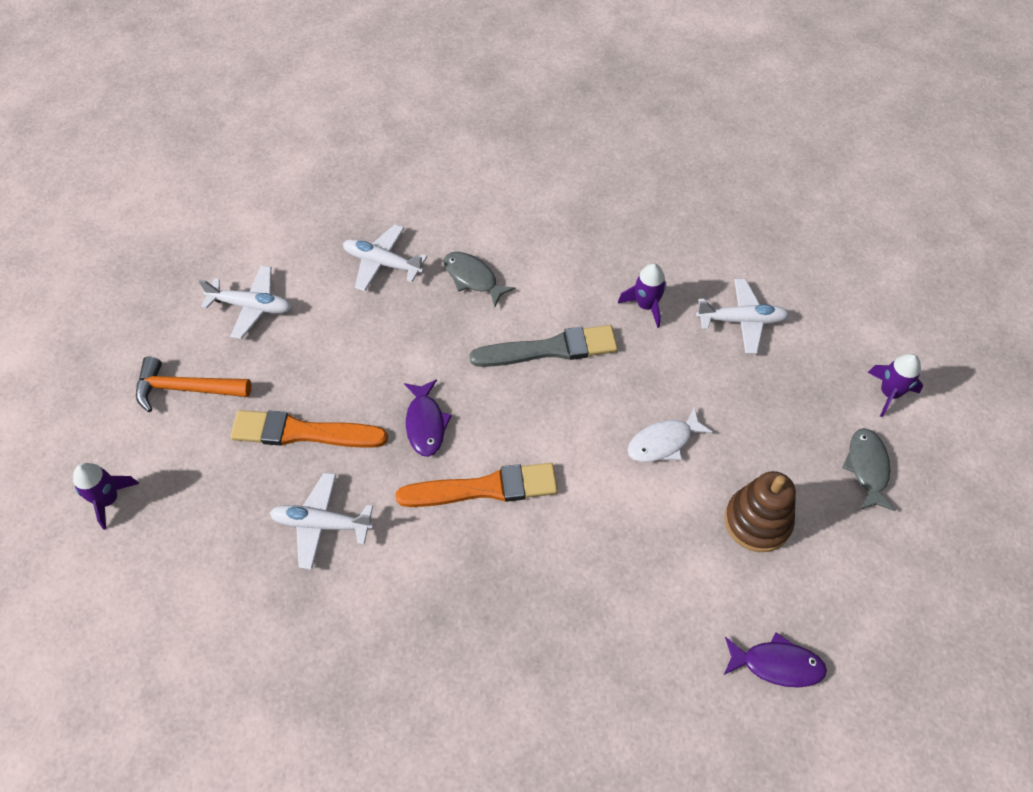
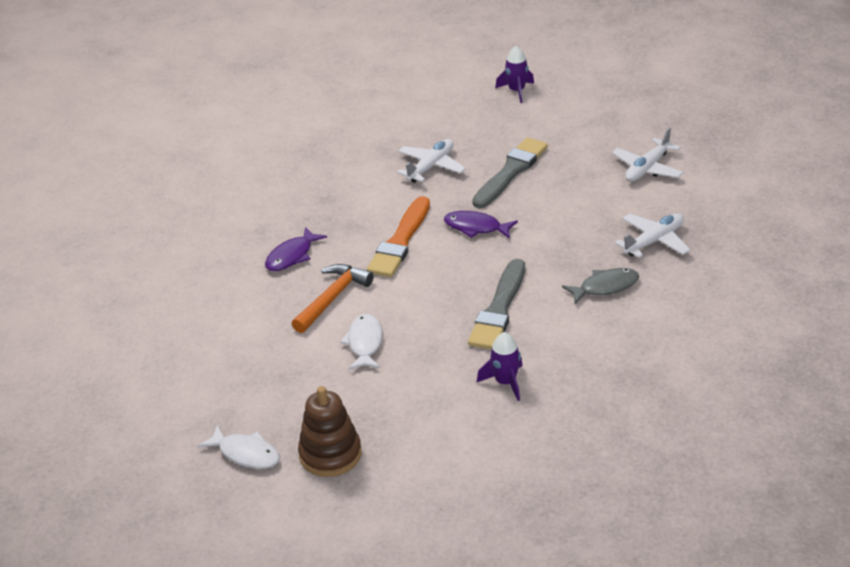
camera: 120 degrees right, 20 degrees down
orange hammer [136,356,251,412] -> orange hammer moved to [292,264,374,333]
orange brush [230,410,388,448] -> grey brush [472,137,548,208]
white plane [696,279,790,354] -> none
brown stacking toy [724,471,796,552] -> brown stacking toy moved to [298,386,362,477]
purple fish [724,632,827,687] -> purple fish moved to [265,227,327,271]
grey fish [842,428,896,511] -> white fish [198,425,280,469]
purple rocket [868,353,923,417] -> none

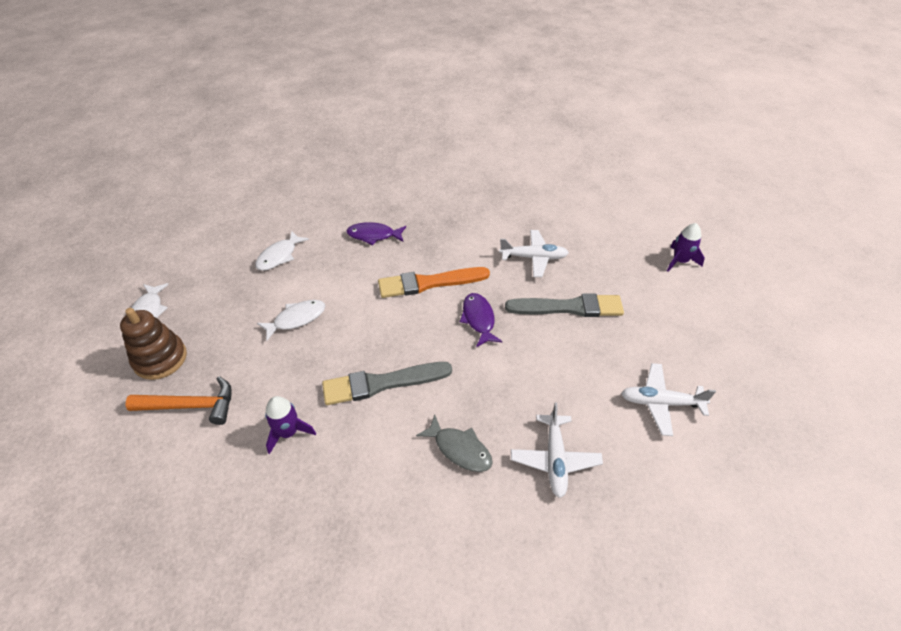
camera: 55 degrees right, 10 degrees up
orange hammer [292,264,374,333] -> orange hammer moved to [126,376,232,425]
white plane [615,213,690,258] -> white plane turned 75 degrees clockwise [511,403,603,498]
none -> white fish [255,231,309,271]

